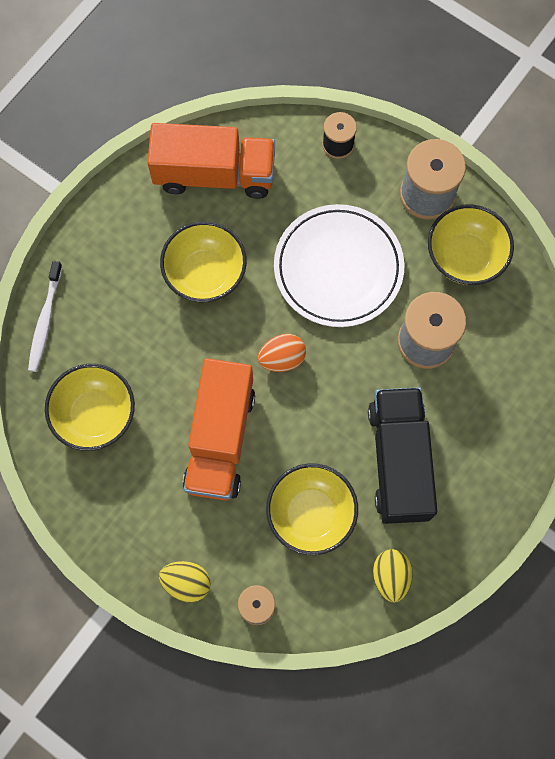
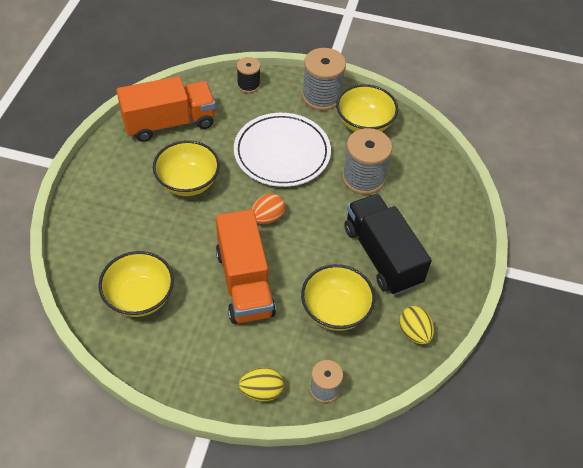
camera: 25 degrees left, 20 degrees down
white toothbrush [28,261,63,372] -> none

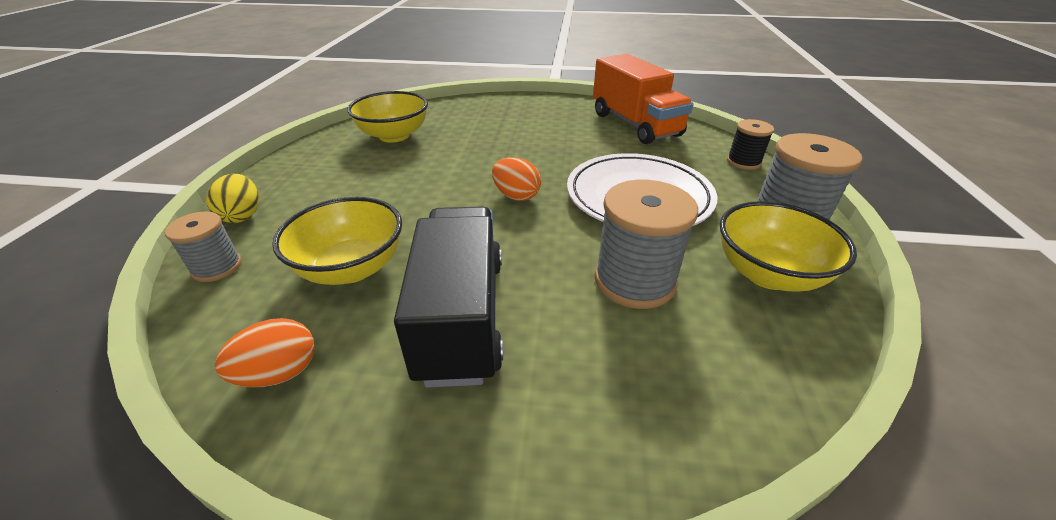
camera: 85 degrees right, 15 degrees down
yellow bowl [153,140,220,196] -> none
orange truck [216,210,276,324] -> none
black truck [344,194,432,295] -> black truck turned 60 degrees counterclockwise [394,206,503,387]
yellow egg [399,306,434,345] -> orange egg [215,318,315,387]

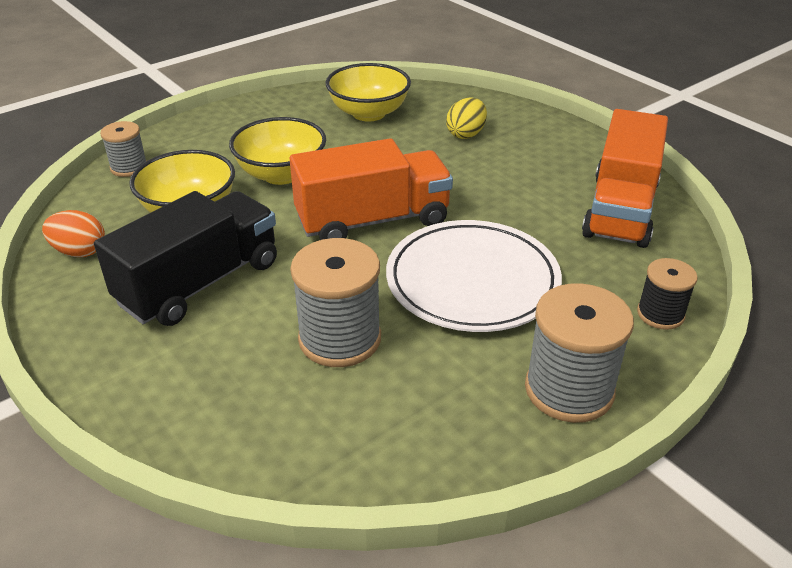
camera: 45 degrees right, 0 degrees up
yellow egg [206,174,259,223] -> yellow egg moved to [446,97,487,139]
orange egg [492,157,541,201] -> orange truck [290,138,453,240]
yellow bowl [720,201,857,292] -> yellow bowl moved to [229,117,326,185]

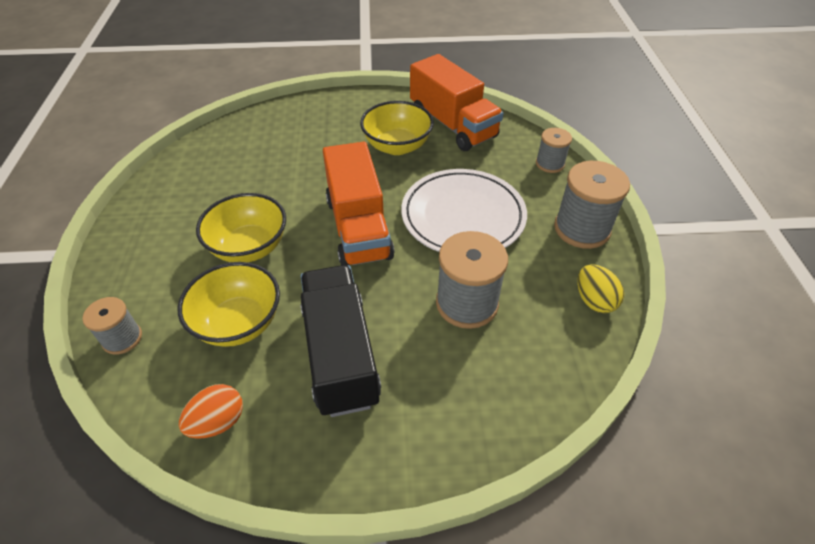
camera: 55 degrees left, 10 degrees up
orange truck [290,138,453,240] -> orange truck turned 150 degrees clockwise [323,142,395,265]
yellow bowl [325,63,411,121] -> yellow bowl moved to [360,101,434,155]
yellow egg [446,97,487,139] -> yellow egg moved to [578,264,624,313]
black spool [637,258,698,330] -> grey spool [536,128,572,173]

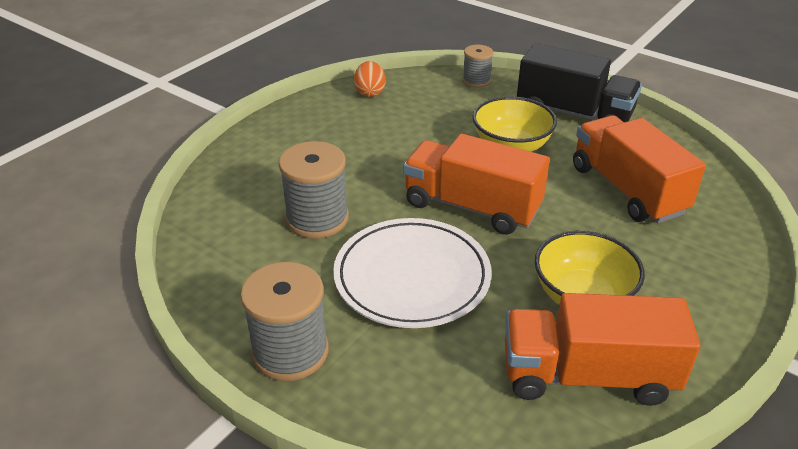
camera: 130 degrees right, 10 degrees down
yellow bowl [178,262,280,347] -> none
black truck [300,265,381,417] -> black truck moved to [517,43,642,122]
grey spool [536,128,572,173] -> none
yellow egg [578,264,624,313] -> none
none -> orange truck [573,115,706,223]

